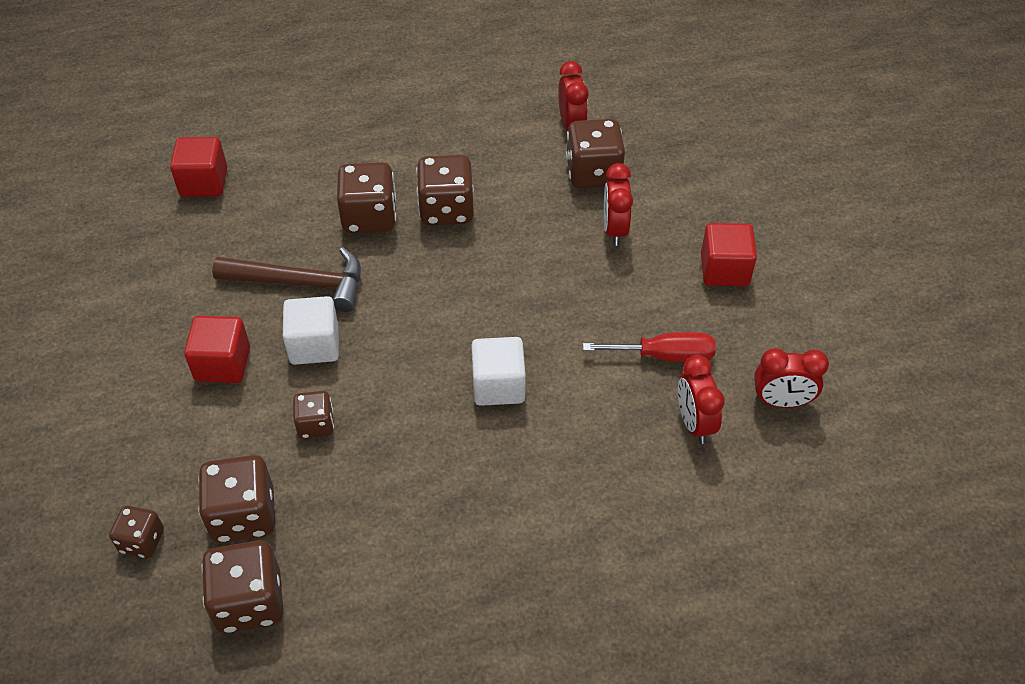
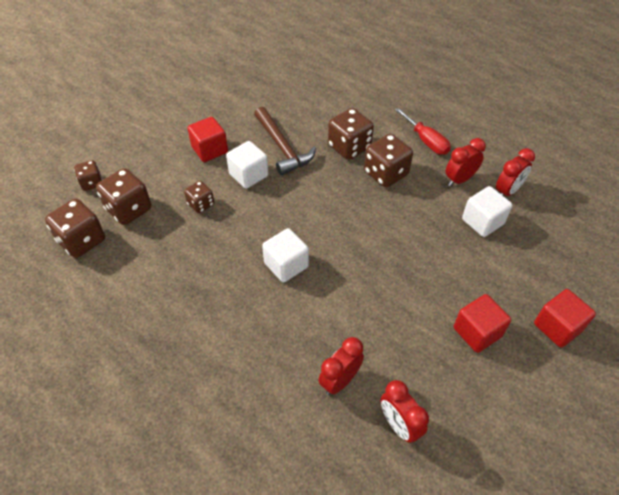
camera: 55 degrees right, 0 degrees up
red cube [170,137,227,197] -> red cube moved to [534,289,596,348]
brown dice [566,119,625,188] -> white cube [462,186,512,237]
red screwdriver [583,332,716,362] -> red screwdriver moved to [395,108,451,155]
red clock [604,163,633,246] -> red clock moved to [446,138,486,187]

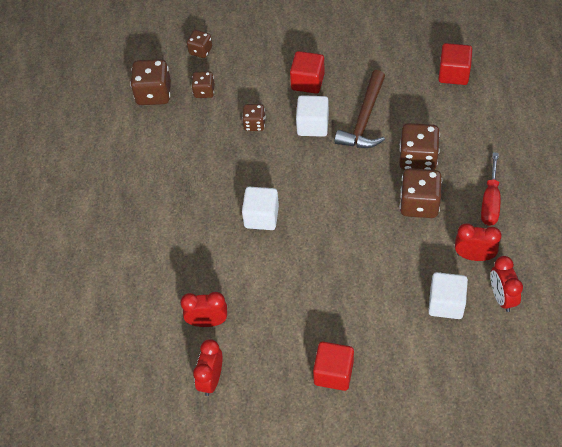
camera: 50 degrees right, 5 degrees up
brown dice [96,168,152,225] -> brown dice [191,71,214,98], size x0.59
red clock [496,148,535,196] -> red clock turned 75 degrees clockwise [491,256,523,312]
red cube [534,289,596,348] -> red cube moved to [438,43,472,85]

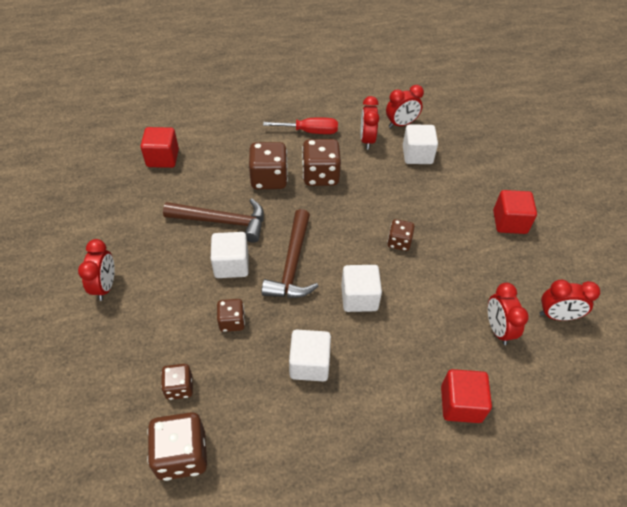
camera: 105 degrees left, 5 degrees down
brown dice [187,30,212,58] -> brown dice moved to [387,219,415,251]
red cube [290,51,325,94] -> red cube moved to [441,369,492,423]
none -> red clock [78,239,115,301]
none -> brown hammer [261,209,318,298]
none -> white cube [289,330,331,381]

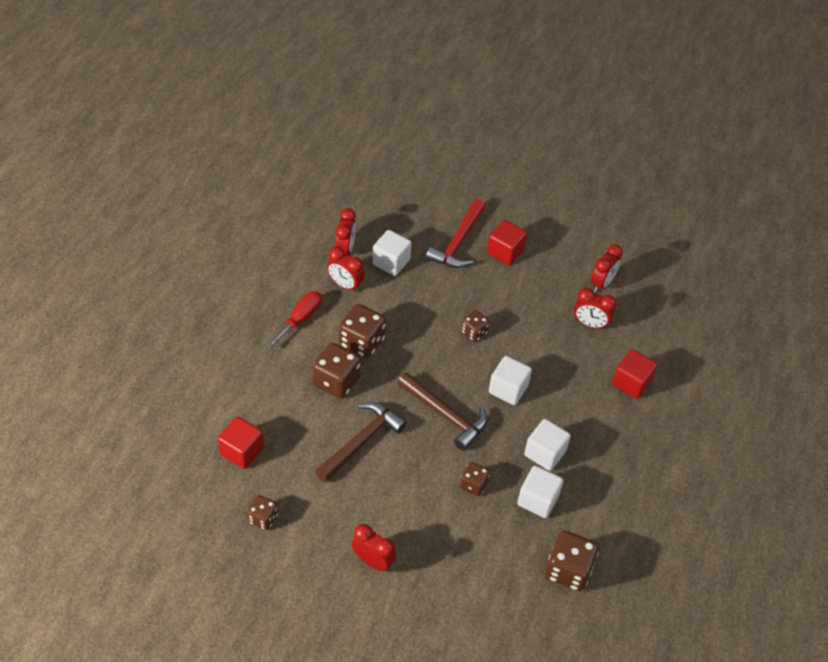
camera: 60 degrees left, 0 degrees up
brown dice [161,364,193,400] -> brown dice moved to [247,495,278,530]
white cube [211,232,249,278] -> white cube moved to [517,466,563,518]
none -> red hammer [426,199,485,268]

